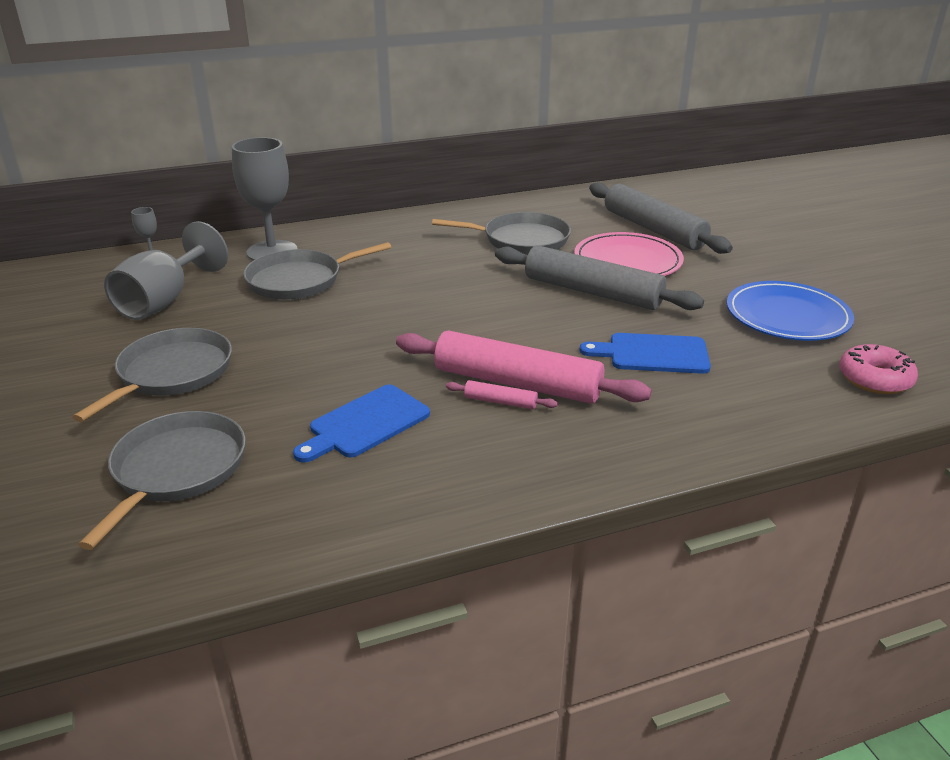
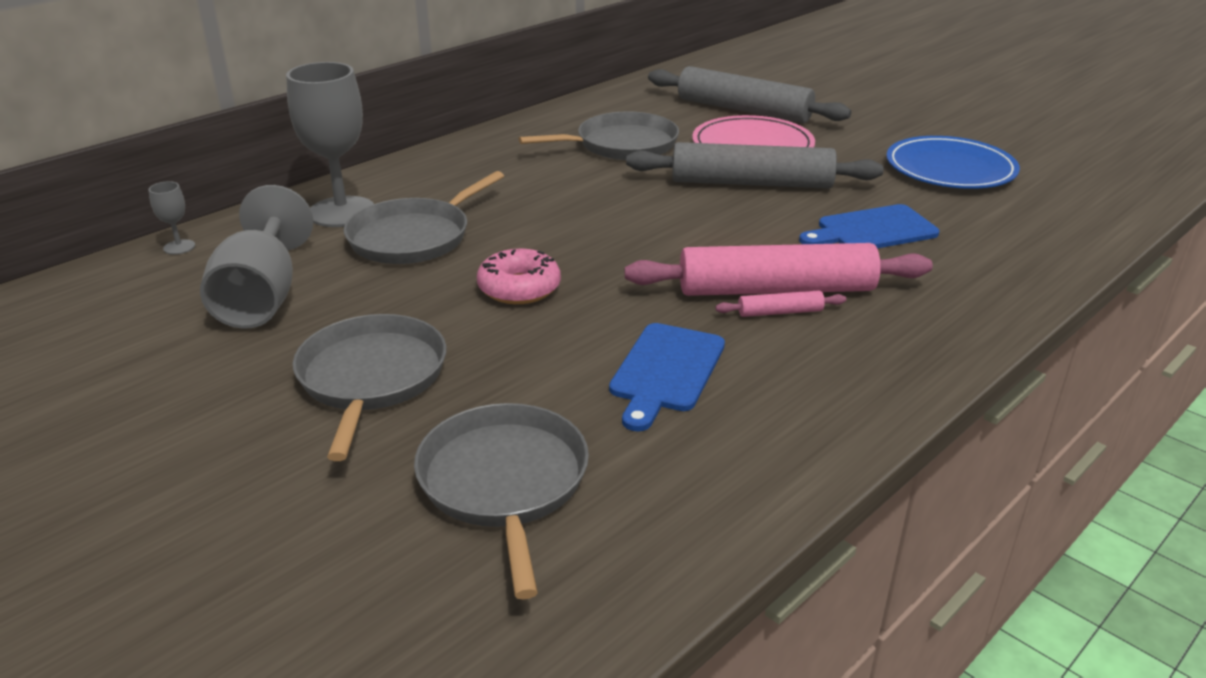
camera: 25 degrees left, 0 degrees up
pink donut [839,344,918,394] -> pink donut moved to [477,248,561,304]

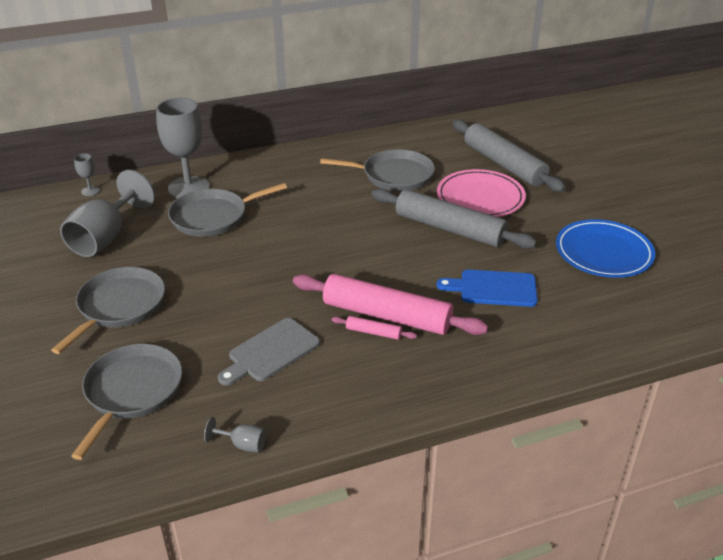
camera: 25 degrees right, 5 degrees up
pink donut [477,248,561,304] -> none
blue cutting board [609,323,725,431] -> grey cutting board [218,318,320,386]
none -> grey goblet [204,417,266,453]

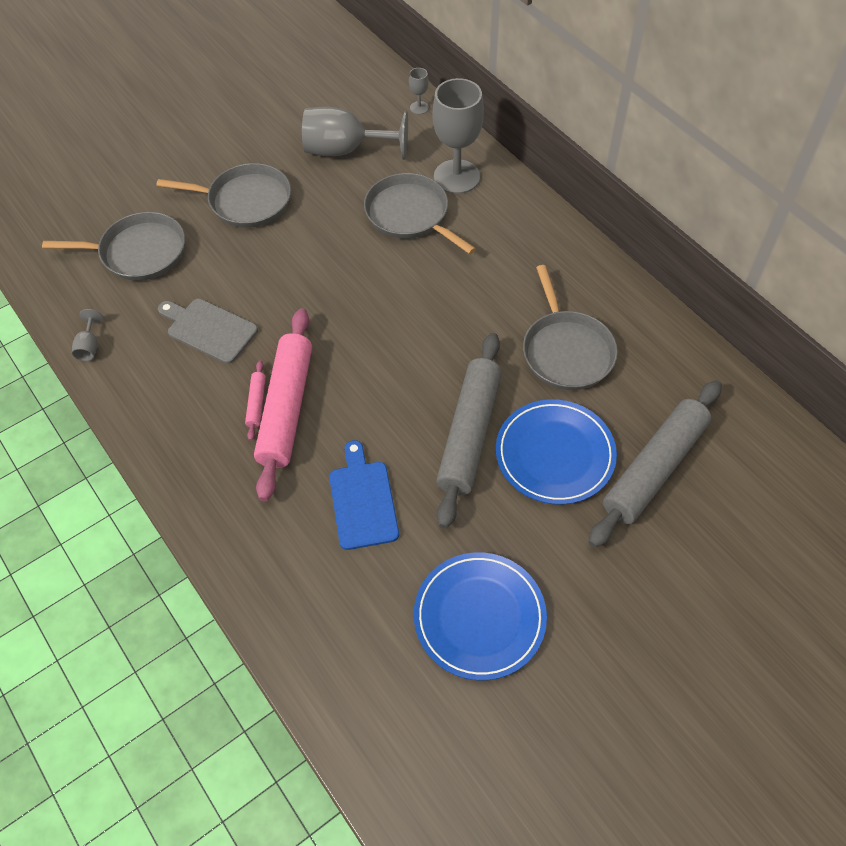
camera: 75 degrees right, 20 degrees up
pink plate [437,169,526,217] -> blue plate [496,399,617,505]

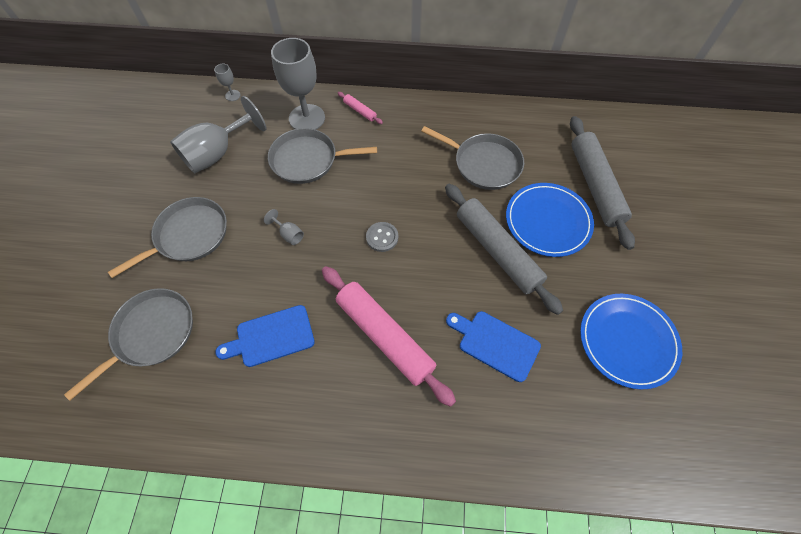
camera: 50 degrees left, 5 degrees up
grey goblet [72,309,103,361] -> grey goblet moved to [264,209,304,245]
grey cutting board [158,299,258,364] -> blue cutting board [216,305,315,367]
pink rolling pin [245,361,266,441] -> pink rolling pin moved to [338,92,383,124]
none -> grey button [366,222,398,252]

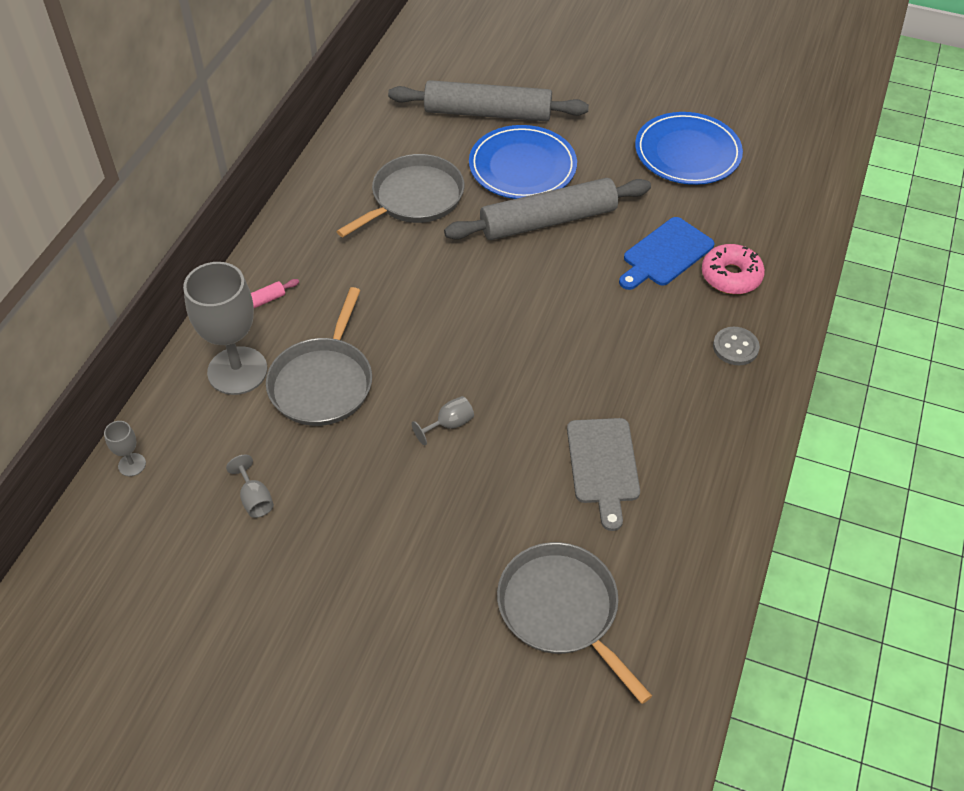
camera: 75 degrees left, 10 degrees down
grey pan [108,197,227,278] -> none
grey goblet [170,96,266,173] -> grey goblet [226,455,274,518], size x0.43
blue cutting board [216,305,315,367] -> grey cutting board [567,418,640,531]
pink rolling pin [322,266,456,407] -> none
grey button [366,222,398,252] -> grey button moved to [713,327,760,365]
none -> pink donut [702,244,765,294]

